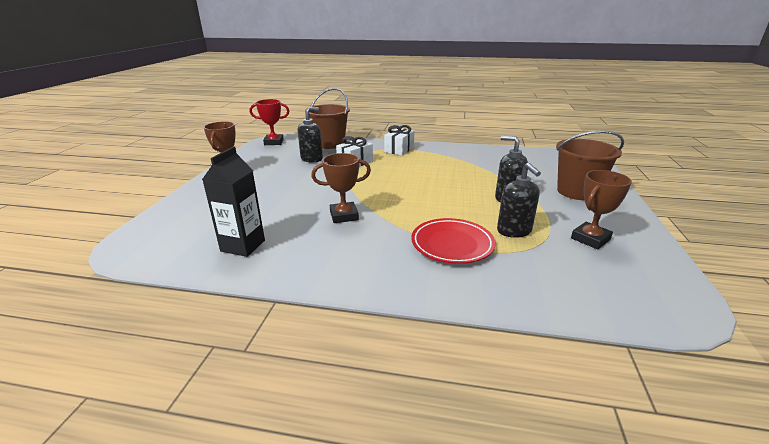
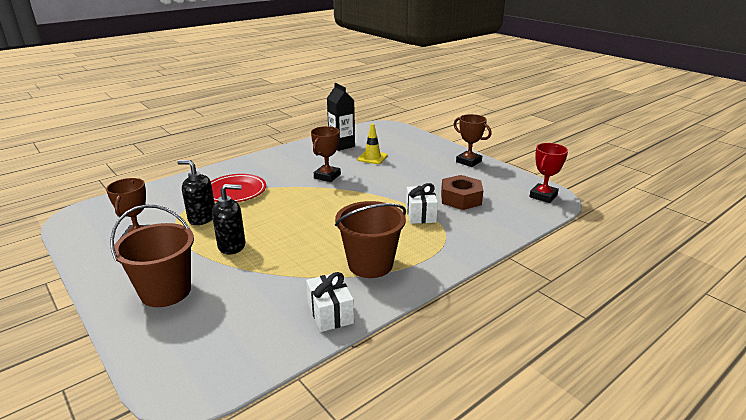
camera: 130 degrees right, 0 degrees up
black soap dispenser [298,107,323,163] -> brown nut [441,175,483,210]
brown bucket [305,88,350,149] -> brown bucket moved to [335,201,406,278]
white gift [384,125,414,155] -> white gift moved to [306,272,354,332]
none -> yellow traffic cone [357,123,388,164]

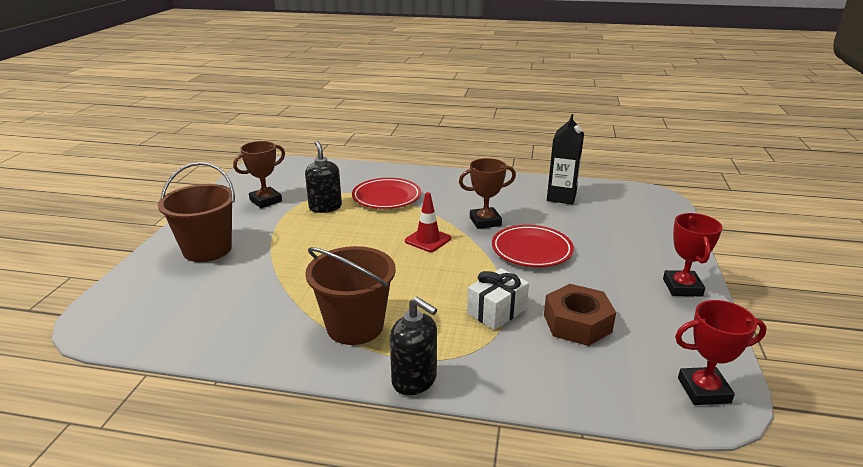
camera: 50 degrees right, 0 degrees up
black soap dispenser [212,184,245,255] -> black soap dispenser moved to [390,297,437,395]
white gift [306,272,354,332] -> none
yellow traffic cone [357,123,388,164] -> none
brown trophy [454,114,492,167] -> red trophy [663,213,722,296]
none -> red traffic cone [405,192,451,252]
none -> red plate [492,225,574,267]

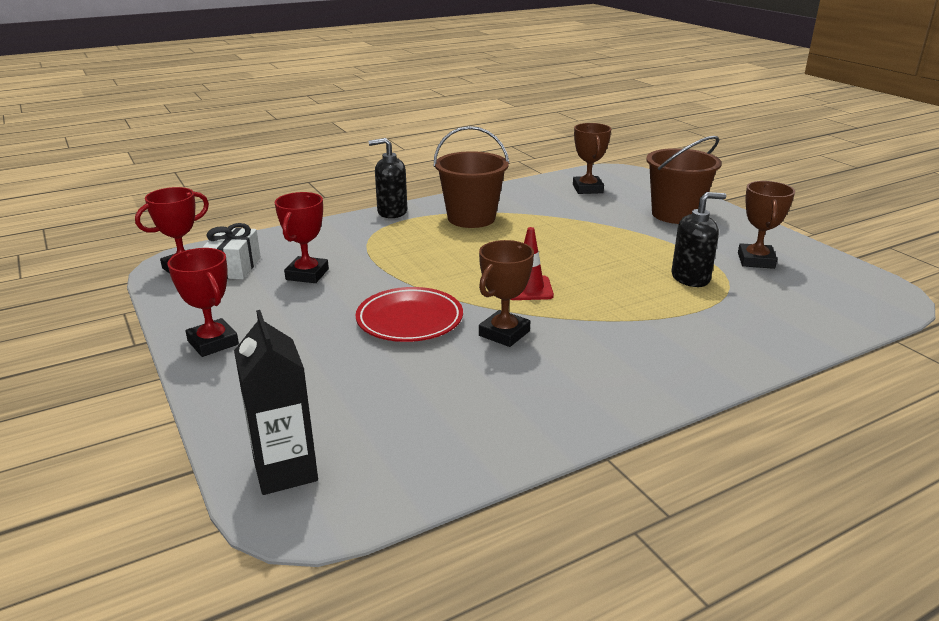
camera: 140 degrees right, 0 degrees up
black soap dispenser [305,141,342,213] -> black soap dispenser turned 45 degrees counterclockwise [672,192,726,287]
red plate [352,178,421,209] -> none
white gift [467,268,529,330] -> white gift moved to [202,223,261,280]
brown nut [544,284,616,346] -> red trophy [274,192,329,283]
black carton [547,114,584,205] -> black carton moved to [234,310,318,495]
none -> brown trophy [573,123,611,194]

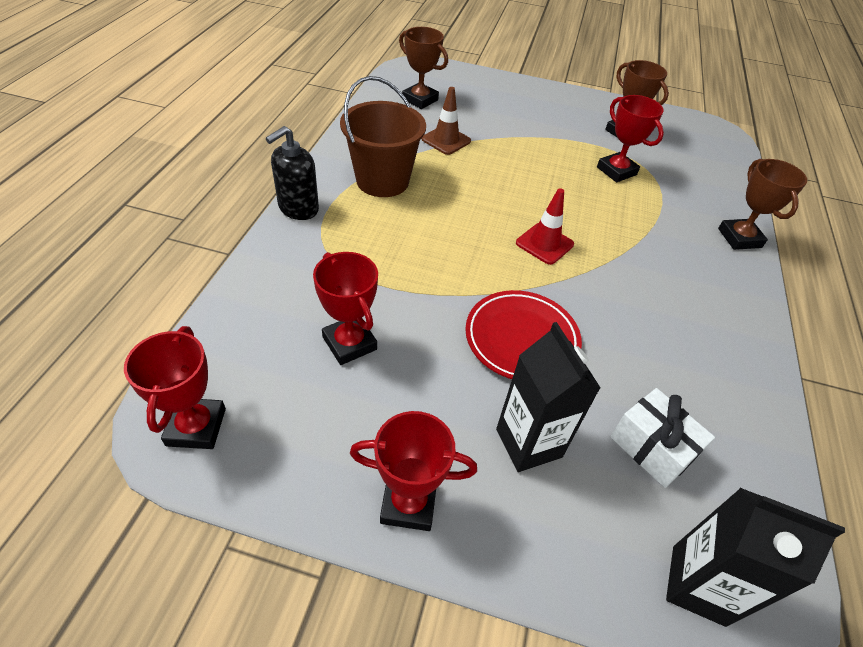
camera: 50 degrees left, 20 degrees up
white gift [202,223,261,280] -> white gift moved to [610,388,715,488]
brown trophy [479,240,534,347] -> brown trophy moved to [718,159,807,250]
brown bucket [646,136,722,224] -> none
black soap dispenser [672,192,726,287] -> red trophy [597,95,664,182]
none -> brown traffic cone [422,87,471,155]
none -> black carton [496,322,601,472]

